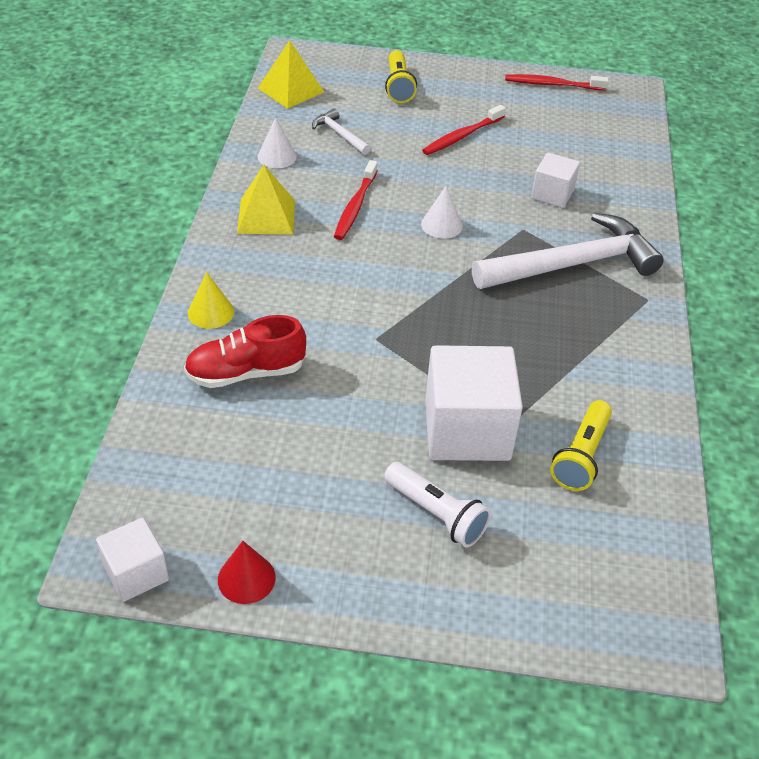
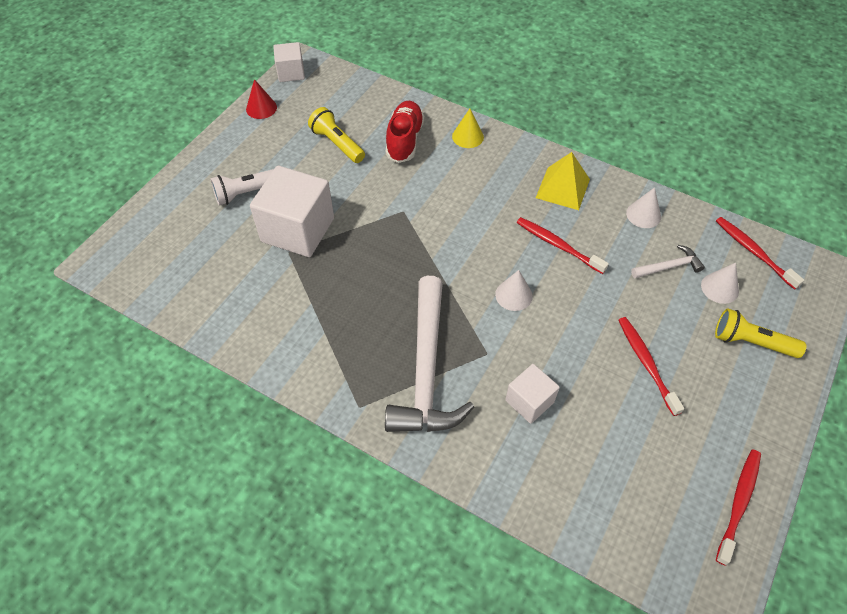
camera: 115 degrees right, 10 degrees up
yellow pyramid [258,40,324,109] -> red toothbrush [716,217,804,290]
yellow flashlight [550,400,612,491] -> yellow flashlight moved to [308,107,365,163]
none -> white cone [701,263,739,304]

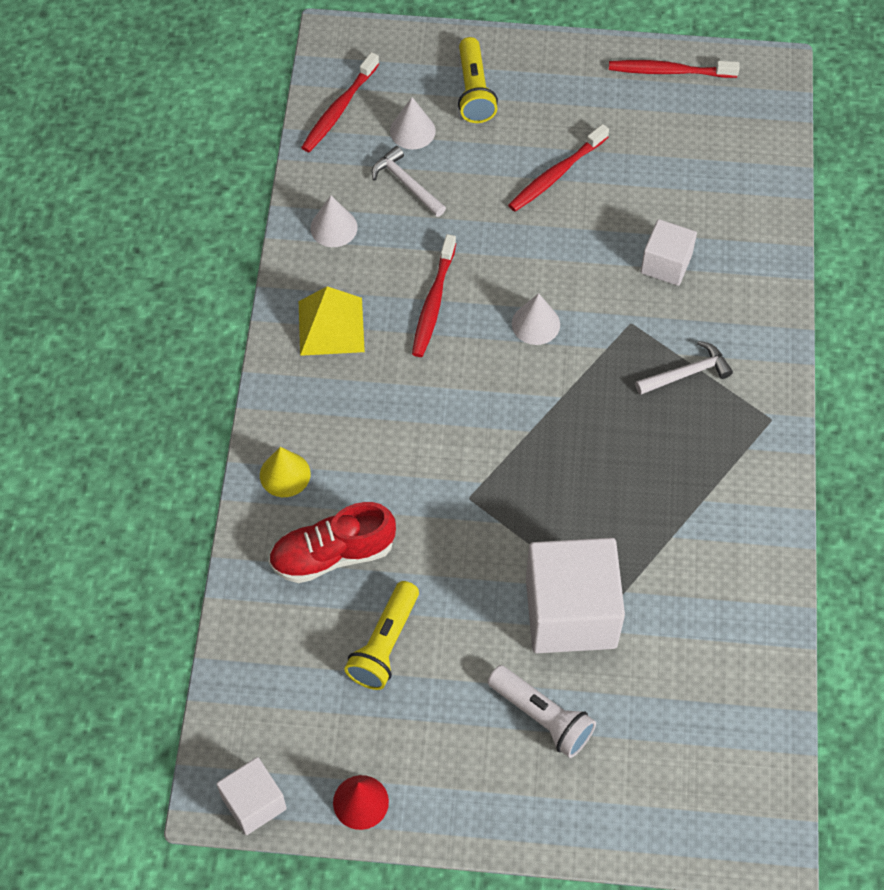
camera: 115 degrees left, 5 degrees up
white hammer [385,276,474,432] -> white hammer [635,341,733,395], size x0.45

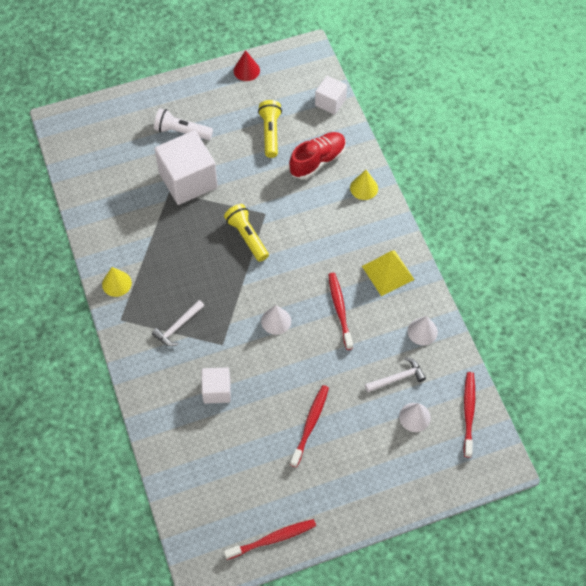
camera: 155 degrees right, 0 degrees up
white cube [216,757,287,835] -> white cube moved to [315,76,347,115]
white hammer [372,146,446,217] -> white hammer turned 45 degrees counterclockwise [365,357,426,392]
yellow flashlight [458,37,498,123] -> yellow flashlight moved to [224,204,269,262]
none -> yellow cone [102,267,132,297]

